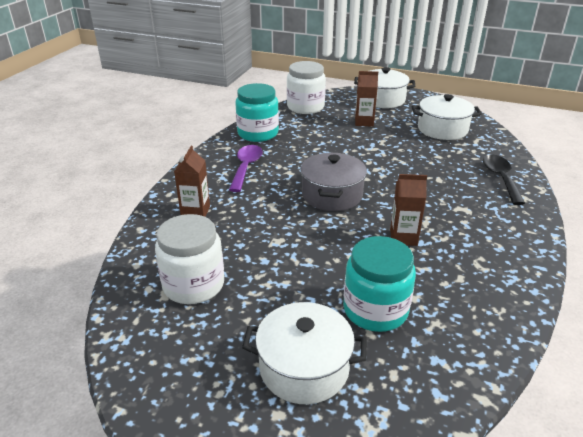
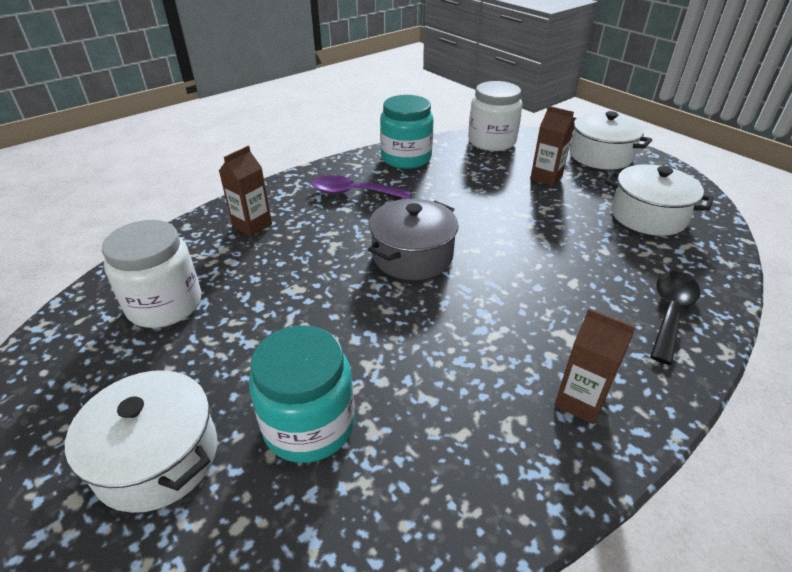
camera: 30 degrees right, 5 degrees up
purple spoon [229,145,263,192] -> purple spoon turned 120 degrees counterclockwise [312,175,411,199]
brown carton [390,174,427,246] -> brown carton moved to [554,308,636,424]

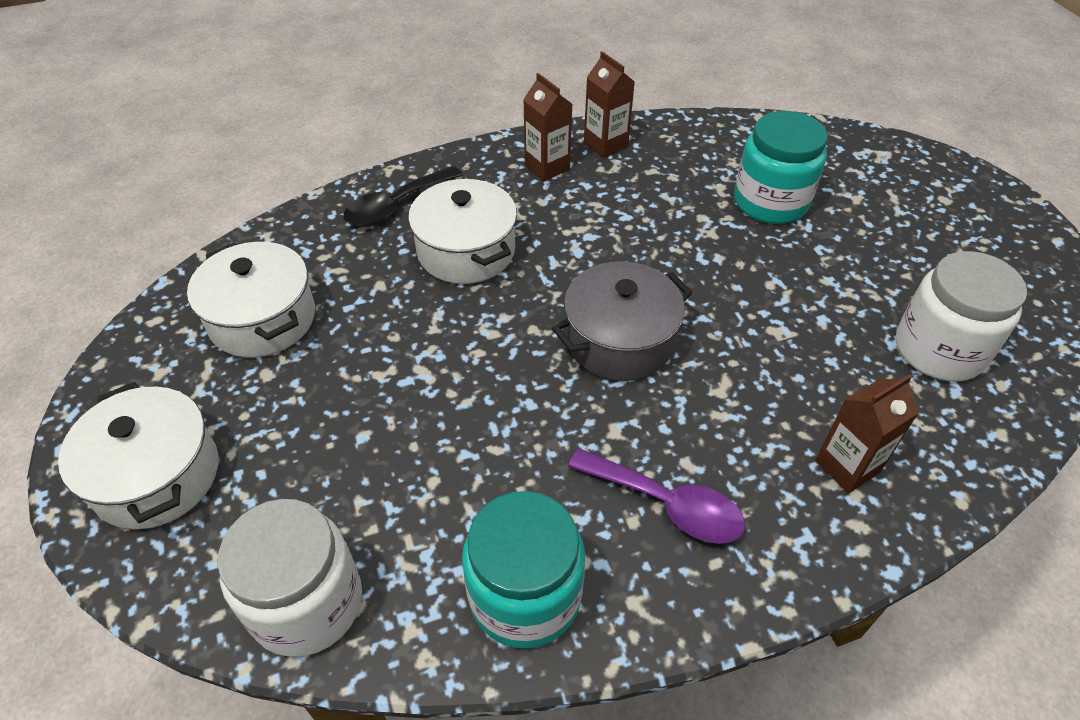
camera: 160 degrees left, 10 degrees up
white pot [65,370,217,513] -> white pot moved to [408,179,517,284]
brown carton [530,106,575,186] -> brown carton moved to [584,51,635,158]

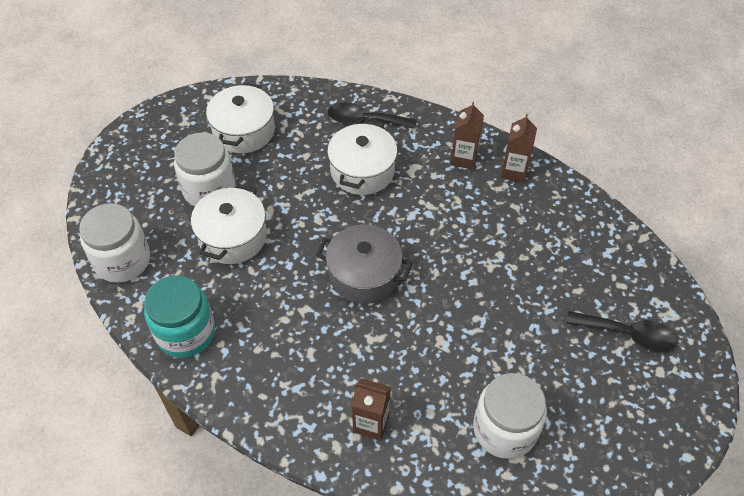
camera: 50 degrees right, 5 degrees up
white pot [58,382,218,529] -> white pot moved to [191,184,267,264]
purple spoon [568,448,745,544] -> none
turquoise jar [734,111,828,224] -> none
none -> white jar [174,132,236,206]
none -> black spoon [566,311,677,351]

